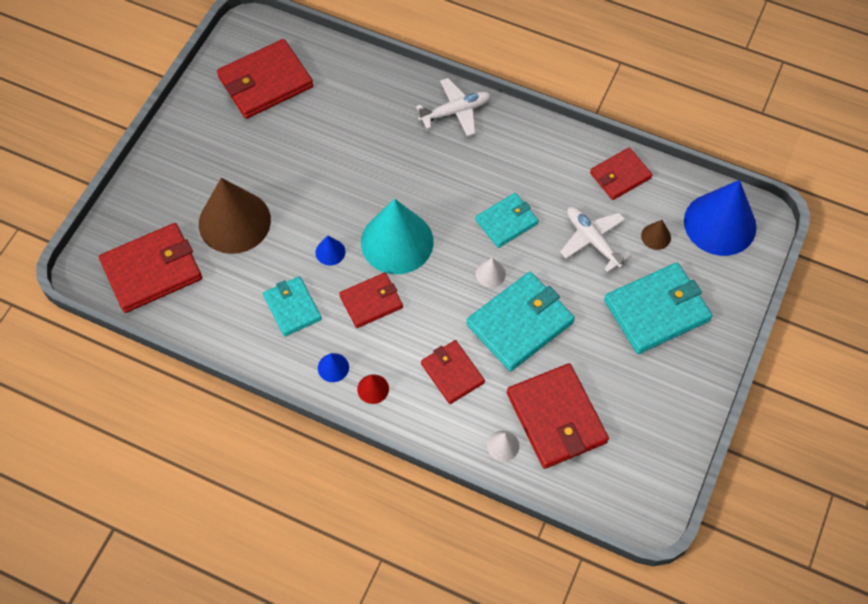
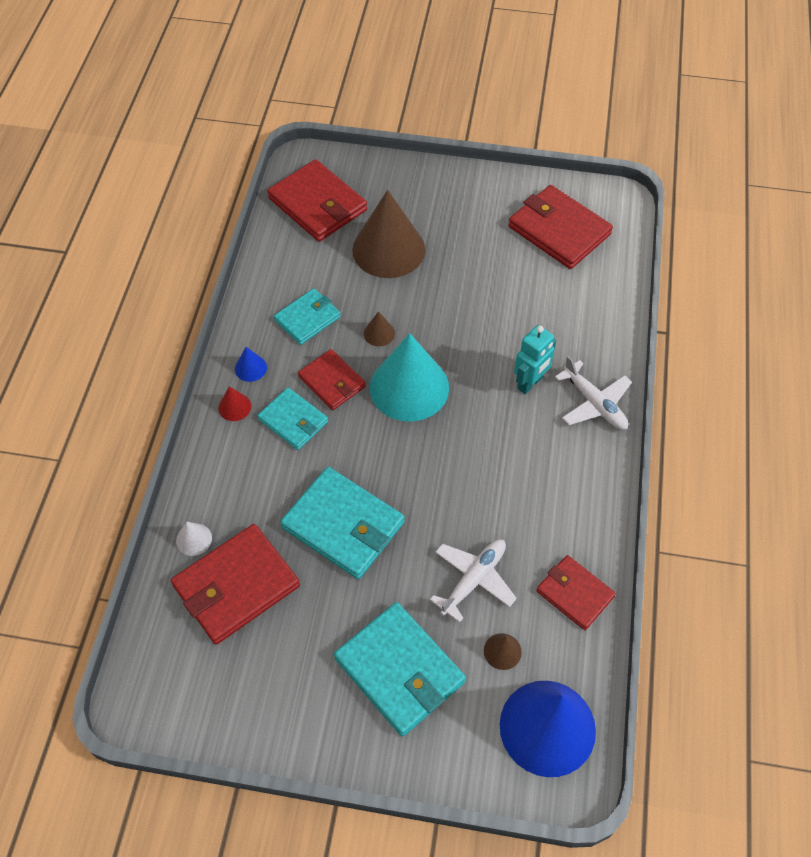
camera: 75 degrees right, 5 degrees down
blue cone [316,235,345,265] -> brown cone [364,311,395,346]
red wallet [421,340,485,404] -> none
turquoise wallet [475,193,539,248] -> turquoise wallet moved to [257,388,328,450]
white cone [476,258,506,288] -> none
none -> turquoise robot [514,325,556,394]

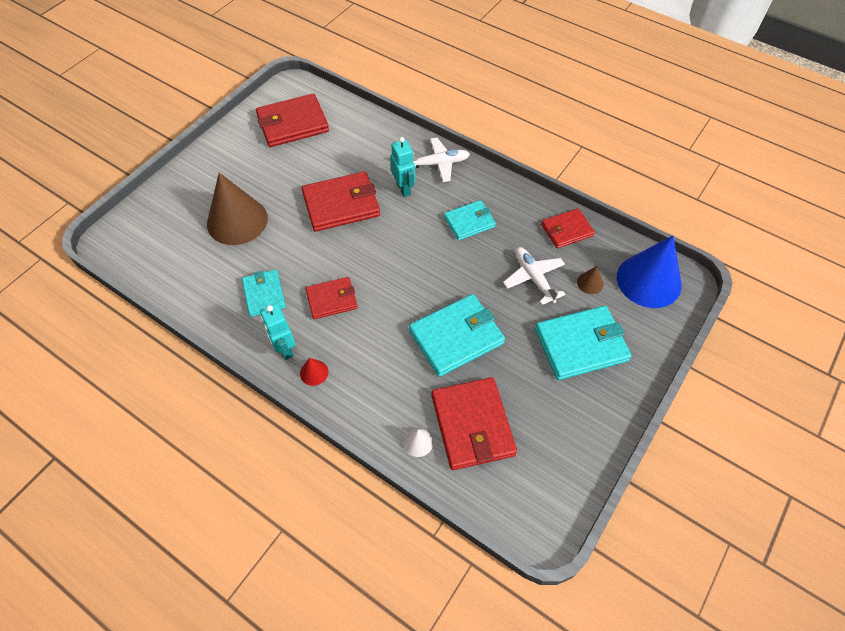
camera: 65 degrees left, 0 degrees up
blue cone [235,347,267,382] -> turquoise robot [260,303,295,360]
turquoise wallet [257,388,328,450] -> turquoise wallet moved to [444,200,496,240]
red wallet [267,159,367,242] -> red wallet moved to [302,172,380,232]
brown cone [364,311,395,346] -> none
turquoise cone [370,333,449,422] -> none

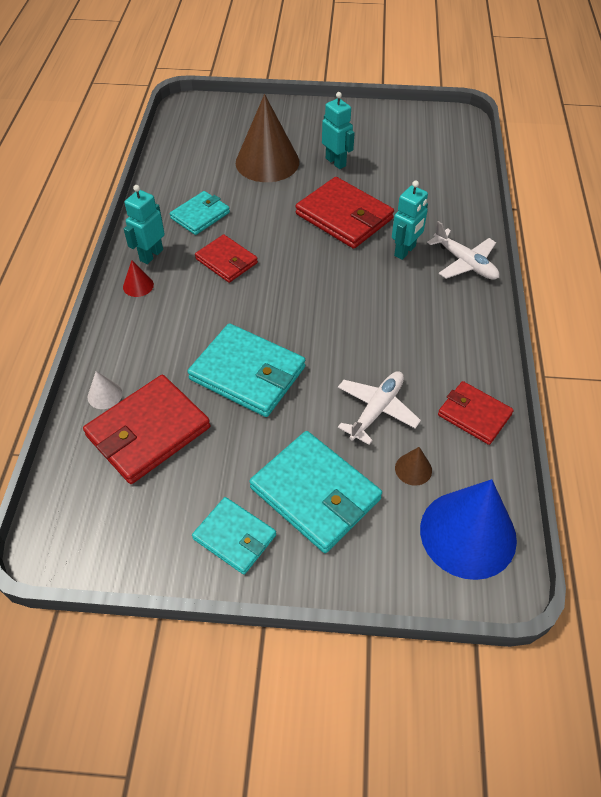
camera: 60 degrees right, 5 degrees down
red wallet [256,94,329,147] -> none
turquoise wallet [444,200,496,240] -> turquoise wallet moved to [192,497,276,575]
none -> turquoise robot [322,92,355,169]

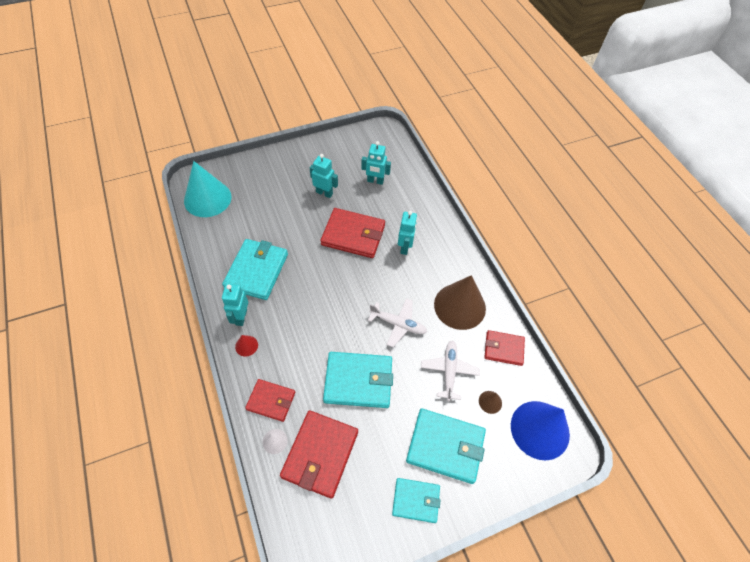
camera: 30 degrees left, 5 degrees up
turquoise wallet [170,191,230,235] -> turquoise wallet [222,239,288,300], size x1.64
red wallet [195,234,258,283] -> red wallet moved to [245,379,295,422]
brown cone [236,94,299,182] -> brown cone moved to [434,275,486,330]
white plane [427,221,499,280] -> white plane moved to [368,298,427,347]
none -> turquoise cone [184,161,232,217]
none -> turquoise robot [361,141,391,185]

